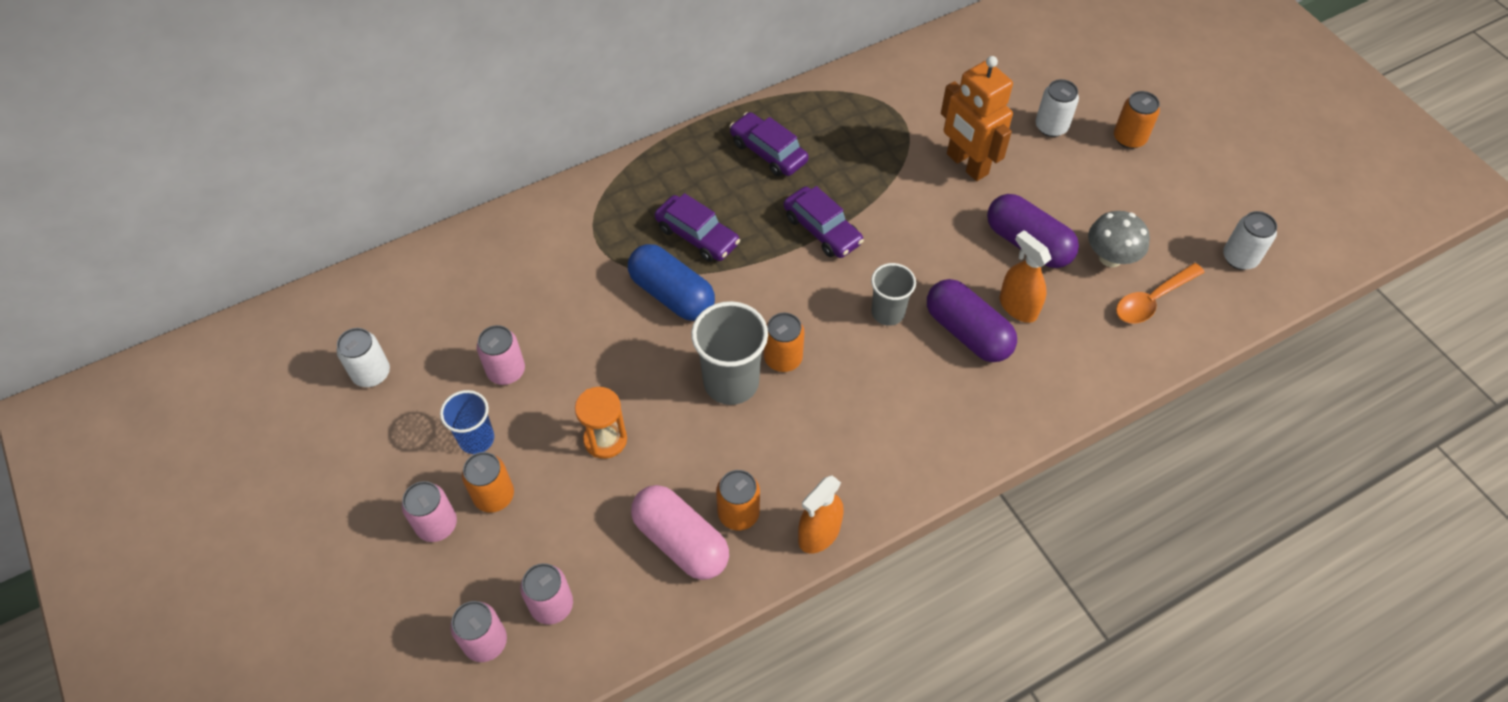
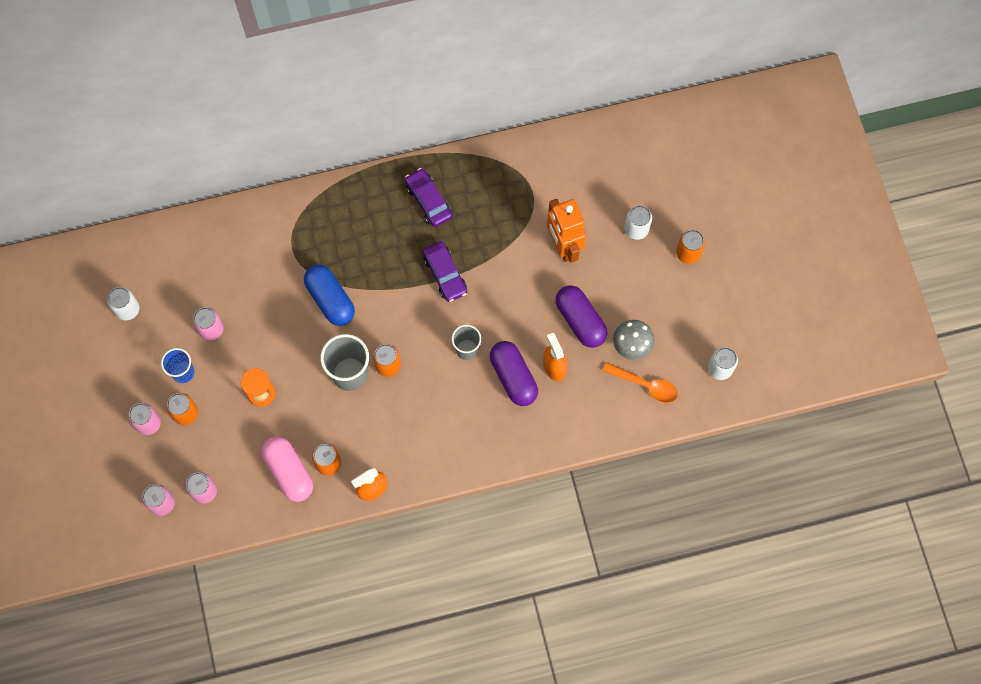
camera: 15 degrees right, 15 degrees up
purple car [655,193,740,262] -> none
orange spoon [1116,263,1205,323] -> orange spoon turned 135 degrees counterclockwise [603,362,678,403]

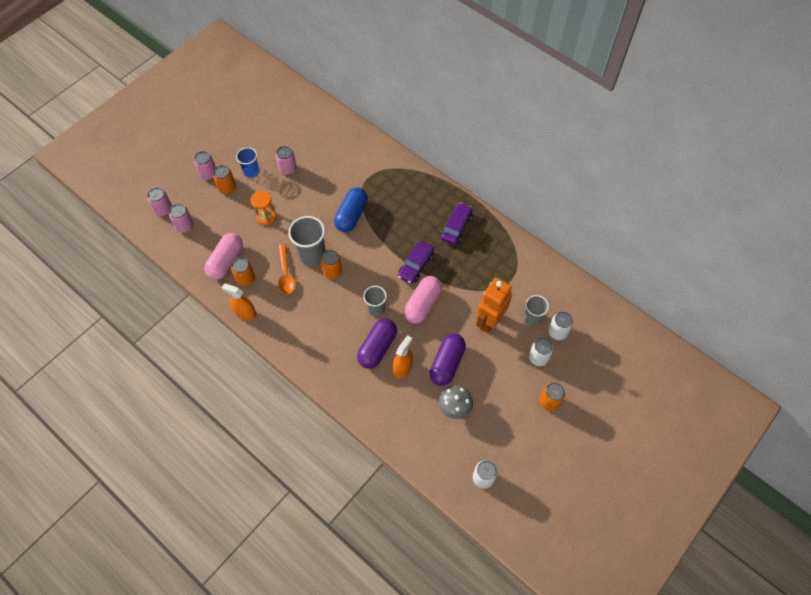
camera: 55 degrees right, 10 degrees down
white can [107,287,140,320] -> white can moved to [548,312,573,340]
orange spoon [603,362,678,403] -> orange spoon moved to [278,244,295,294]
none -> pink capsule [404,276,442,324]
none -> grey cup [524,295,549,326]

